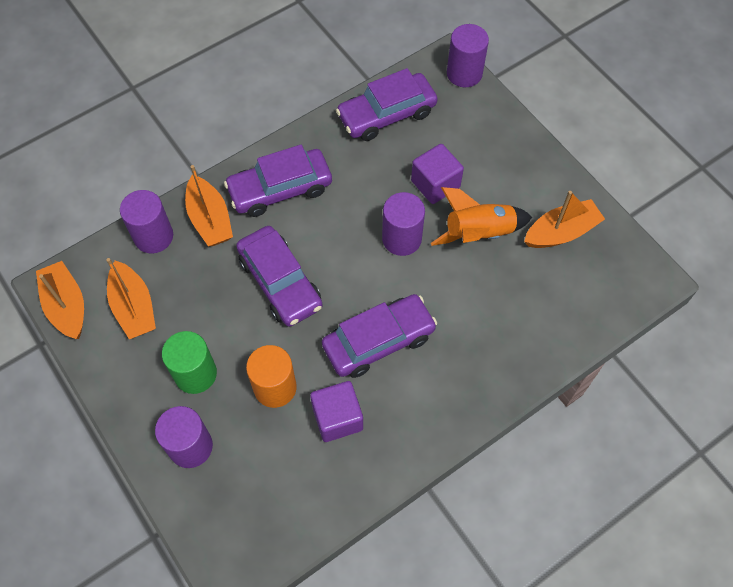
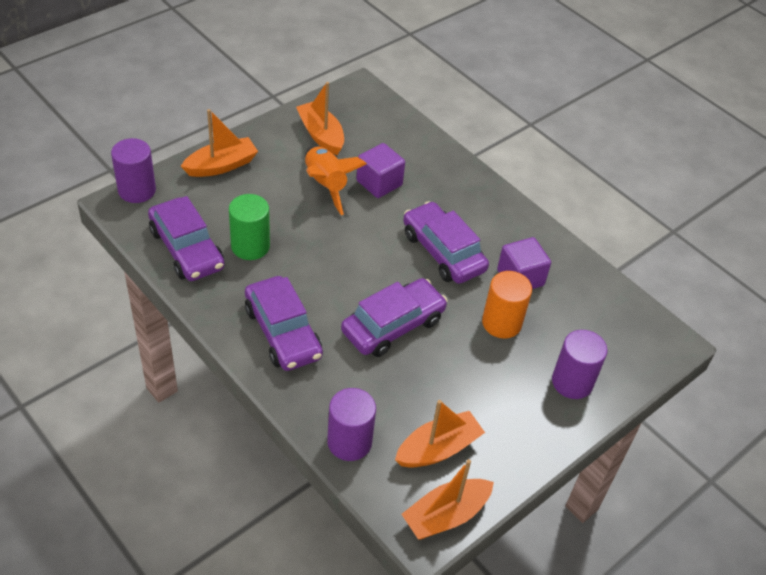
camera: 100 degrees left, 15 degrees down
green cylinder [162,331,217,394] -> green cylinder moved to [229,194,270,260]
orange boat [185,165,233,246] -> orange boat moved to [181,109,258,177]
purple cylinder [382,192,425,256] -> none
purple cube [411,144,464,204] -> purple cube moved to [356,143,405,198]

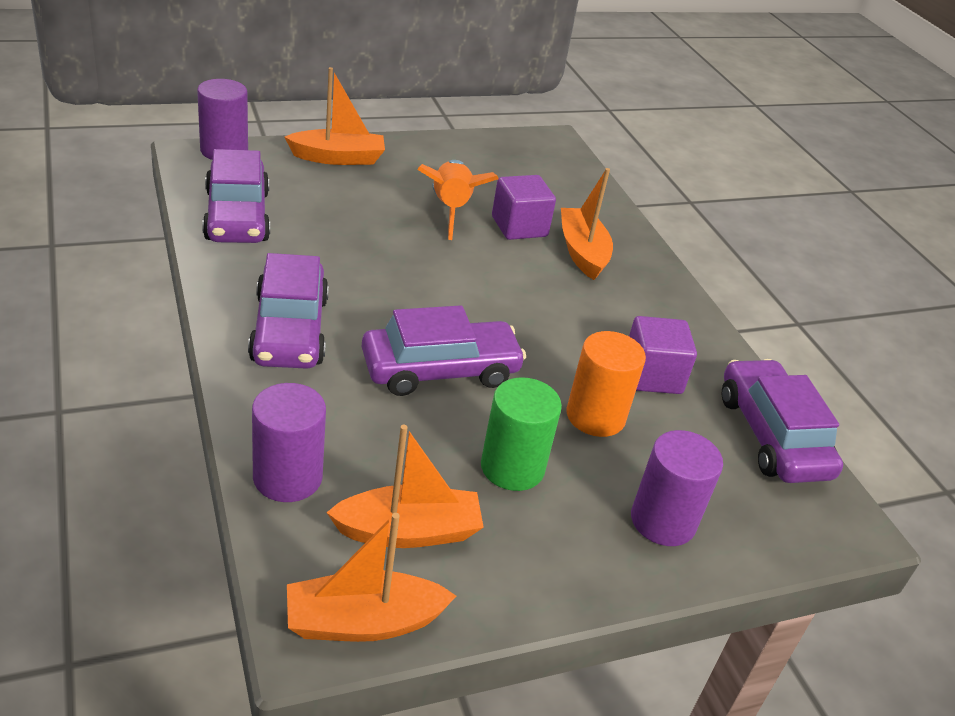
camera: 20 degrees right, 10 degrees down
green cylinder [229,194,270,260] -> green cylinder moved to [481,377,562,491]
orange boat [296,82,344,155] -> orange boat moved to [561,168,613,280]
purple car [403,201,489,284] -> purple car moved to [722,359,843,483]

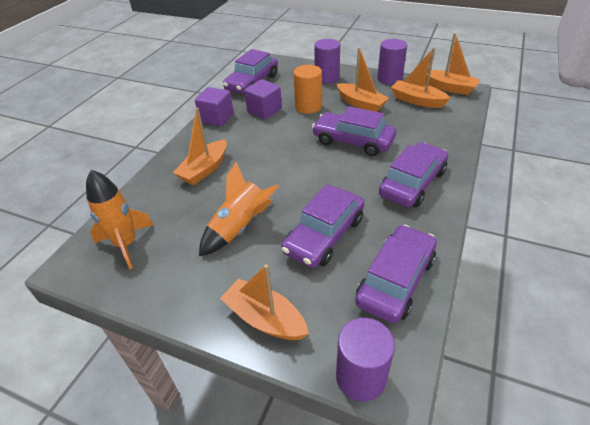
camera: 130 degrees left, 5 degrees up
purple cylinder [252,383,326,502] -> purple cylinder moved to [377,39,407,85]
green cylinder [481,377,562,491] -> orange boat [337,47,389,112]
purple cube [492,175,556,240] -> purple cube moved to [195,87,233,126]
none -> orange rocket [86,170,154,269]
none -> purple car [281,184,365,268]

